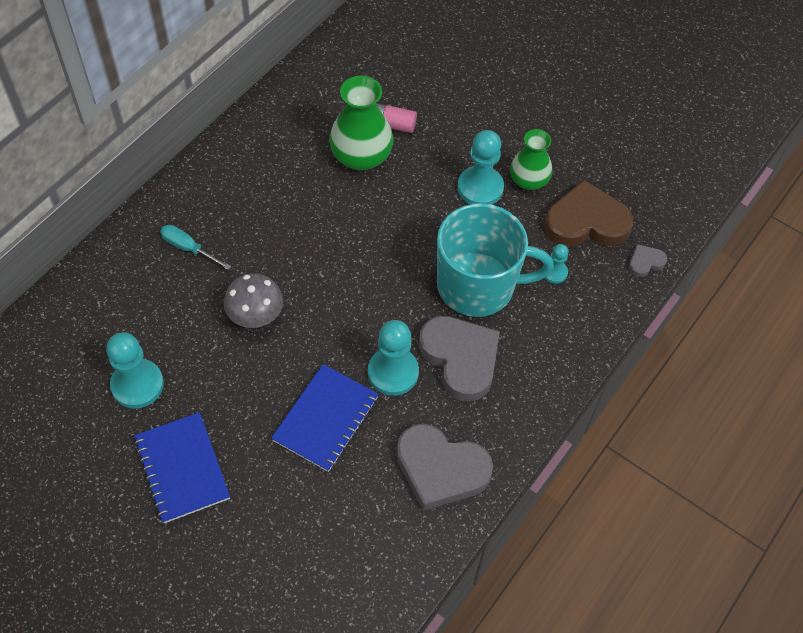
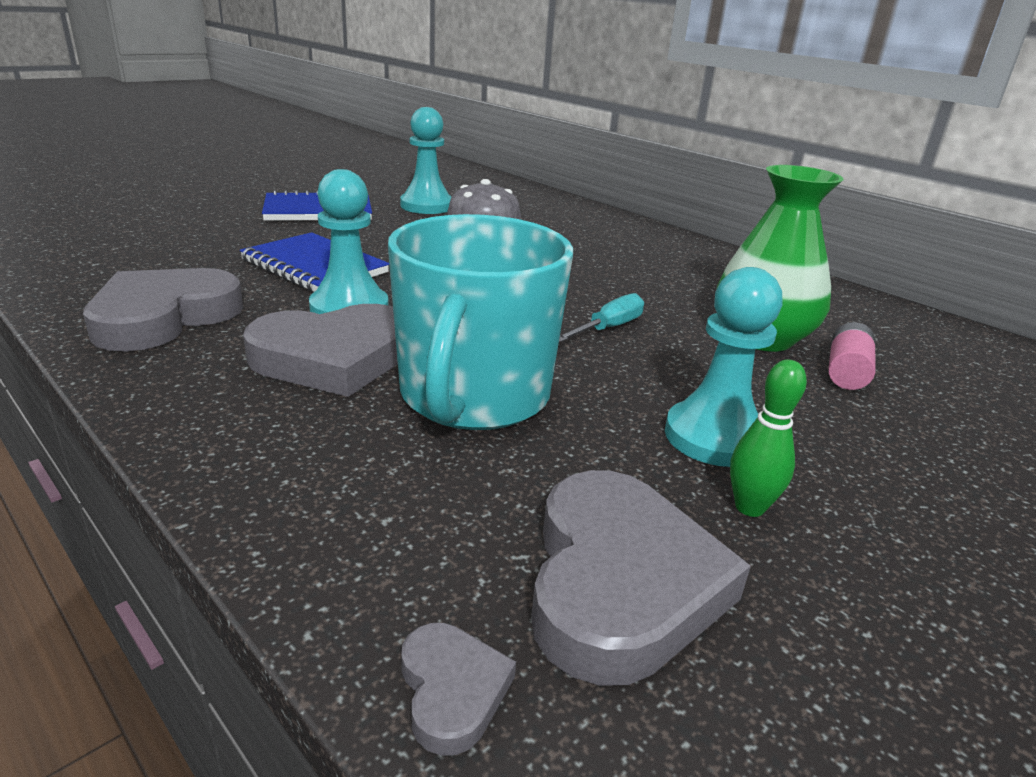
camera: 100 degrees right, 30 degrees down
turquoise screwdriver [160,225,231,270] -> turquoise screwdriver moved to [559,293,644,342]
green vase [510,129,553,190] -> green bowling pin [730,359,807,517]
brown heart [544,180,633,247] -> grey heart [531,470,751,686]
turquoise pawn [544,244,568,284] -> none

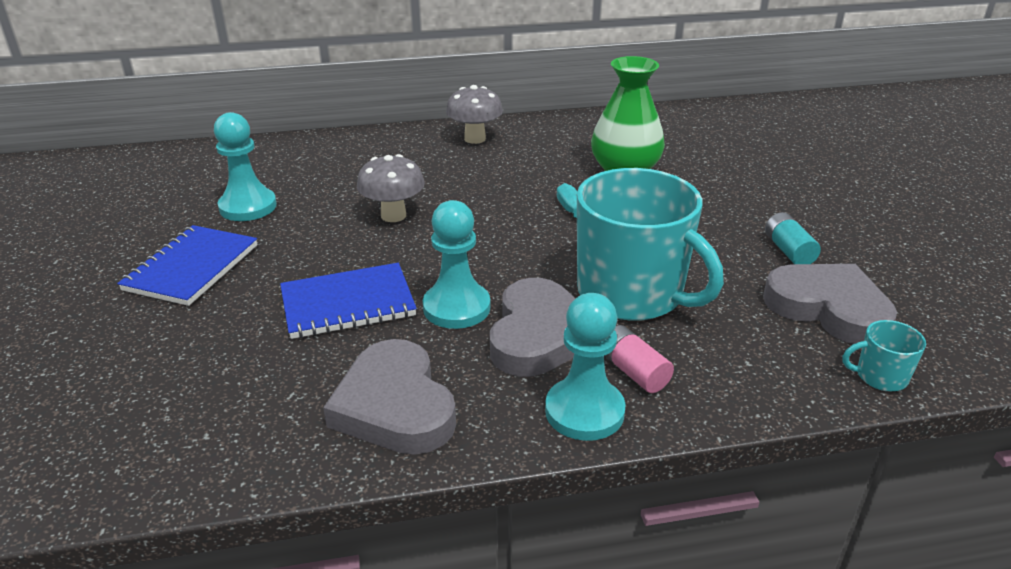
camera: 55 degrees left, 5 degrees up
grey heart [401,623,516,756] -> turquoise mug [842,320,926,392]
turquoise pawn [665,267,783,467] -> turquoise pawn moved to [545,293,626,441]
green bowling pin [730,359,807,517] -> turquoise battery [765,212,821,264]
pink battery [828,322,875,390] -> pink battery moved to [604,325,674,393]
none -> grey mushroom [446,85,503,144]

